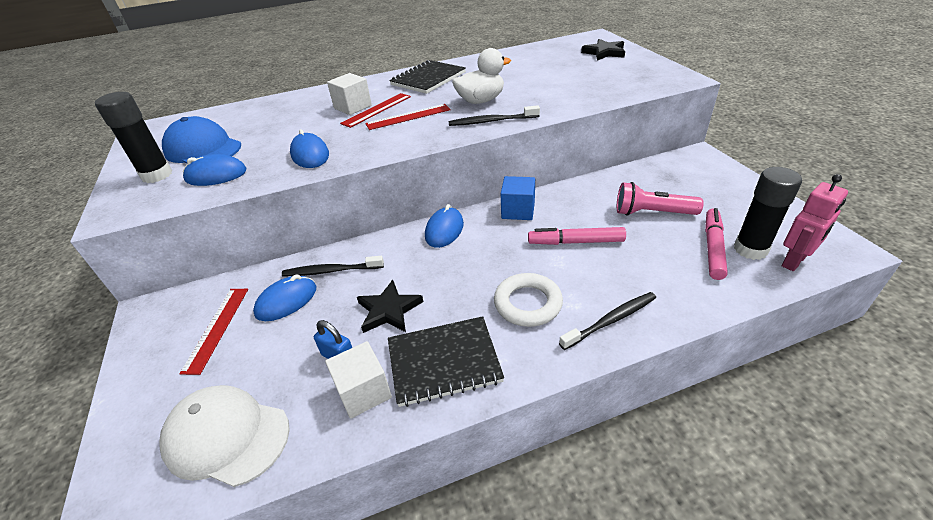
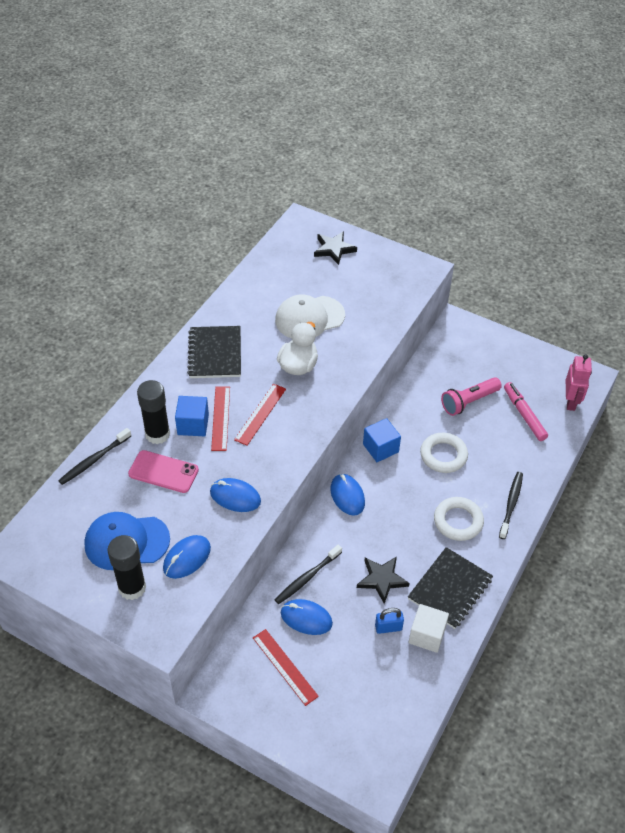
camera: 45 degrees left, 10 degrees up
white cap [159,385,290,487] -> white cap moved to [275,295,345,339]
blue mouse [253,274,316,321] -> blue mouse turned 75 degrees counterclockwise [281,599,333,635]
white cube [327,73,372,115] -> blue cube [175,396,209,436]
black toothbrush [448,105,540,126] -> black toothbrush moved to [58,428,131,485]
pink marker [528,227,626,245] -> white ring [420,433,468,473]
black glue stick [734,167,802,260] -> black glue stick moved to [137,380,170,444]
none -> pink phone [128,450,199,493]

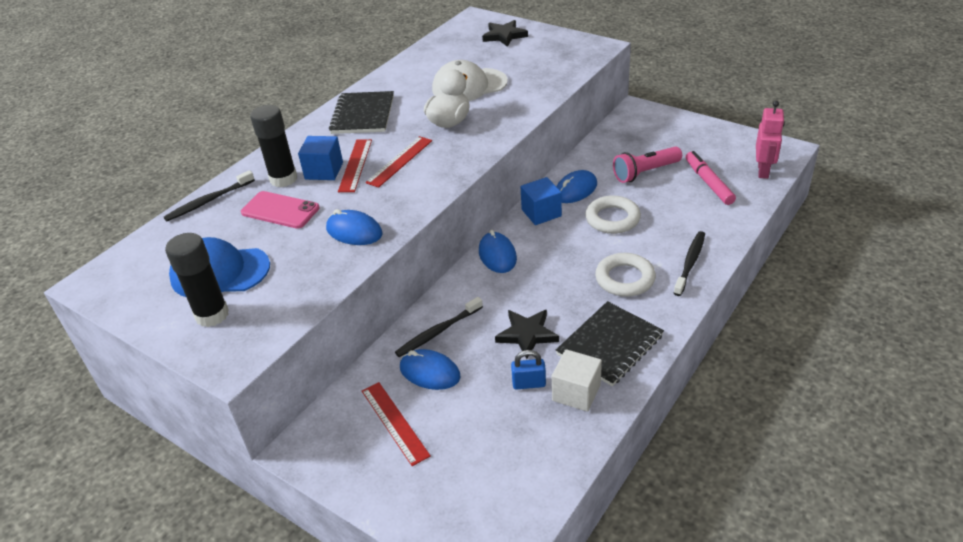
camera: 10 degrees right, 10 degrees down
blue mouse [163,535,211,579] -> blue mouse moved to [556,170,597,203]

